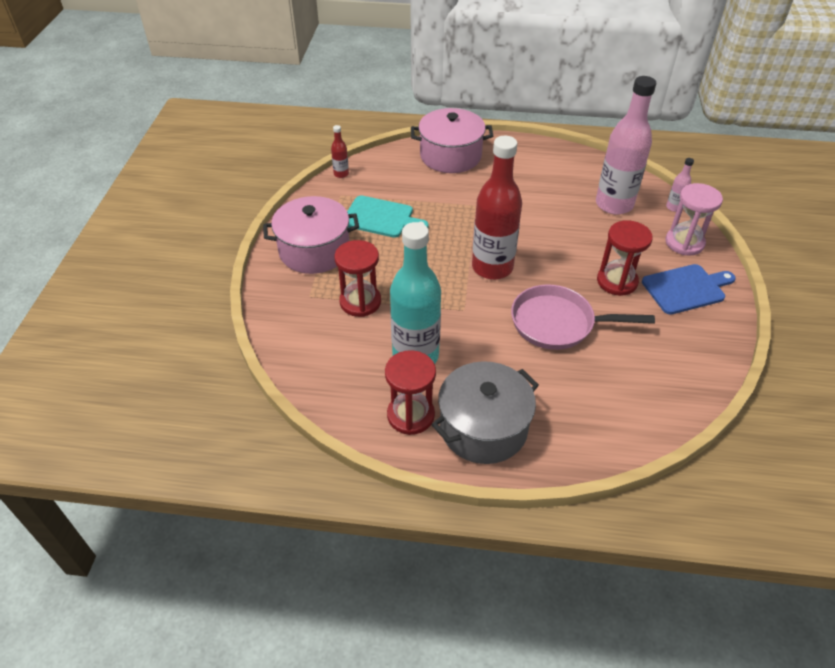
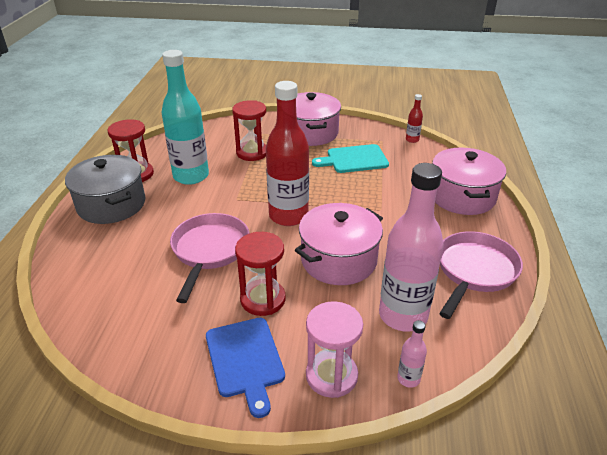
camera: 90 degrees right, 10 degrees down
turquoise cutting board [347,196,429,238] -> turquoise cutting board turned 60 degrees clockwise [312,144,389,173]
none -> pink pot [295,203,383,285]
none -> pink pan [439,231,523,319]

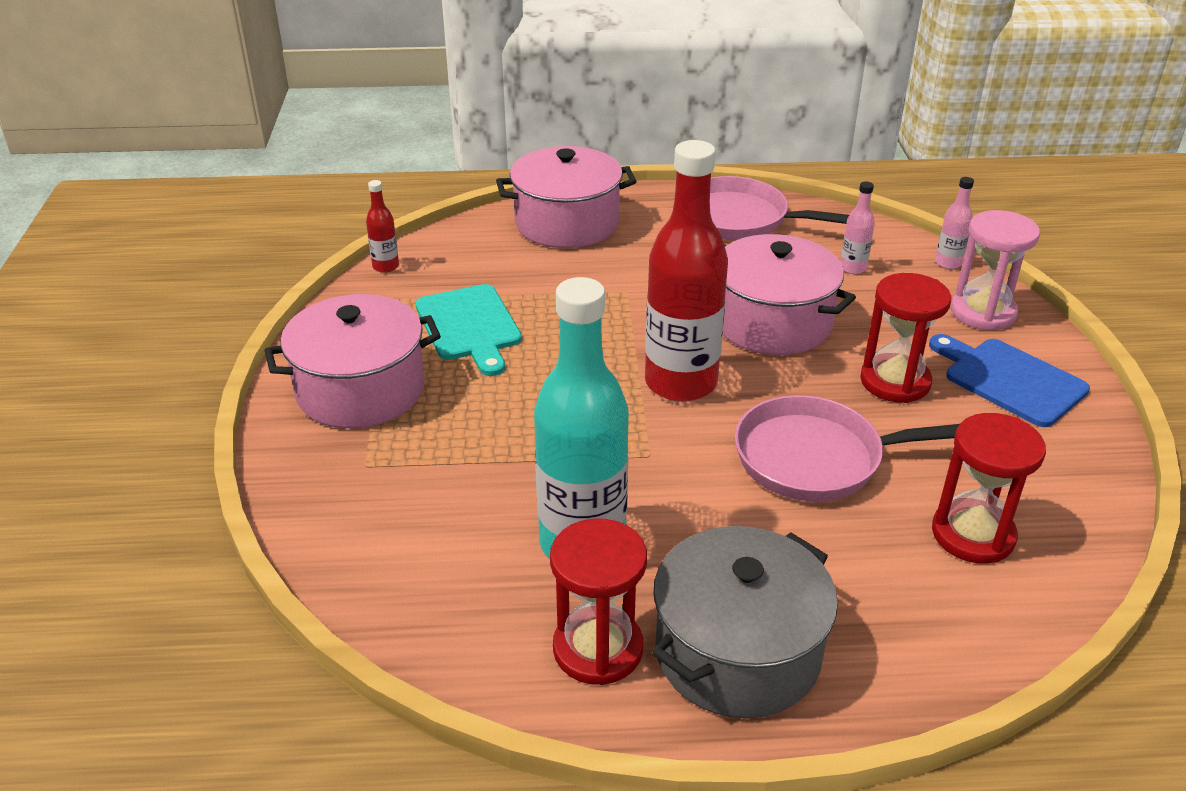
camera: 100 degrees left, 0 degrees up
blue cutting board [206,318,285,418] -> blue cutting board turned 105 degrees counterclockwise [929,334,1090,427]
red hourglass [232,100,266,161] -> red hourglass moved to [932,413,1046,564]
pink bottle [379,163,444,332] -> pink bottle [840,181,875,274], size x0.42

